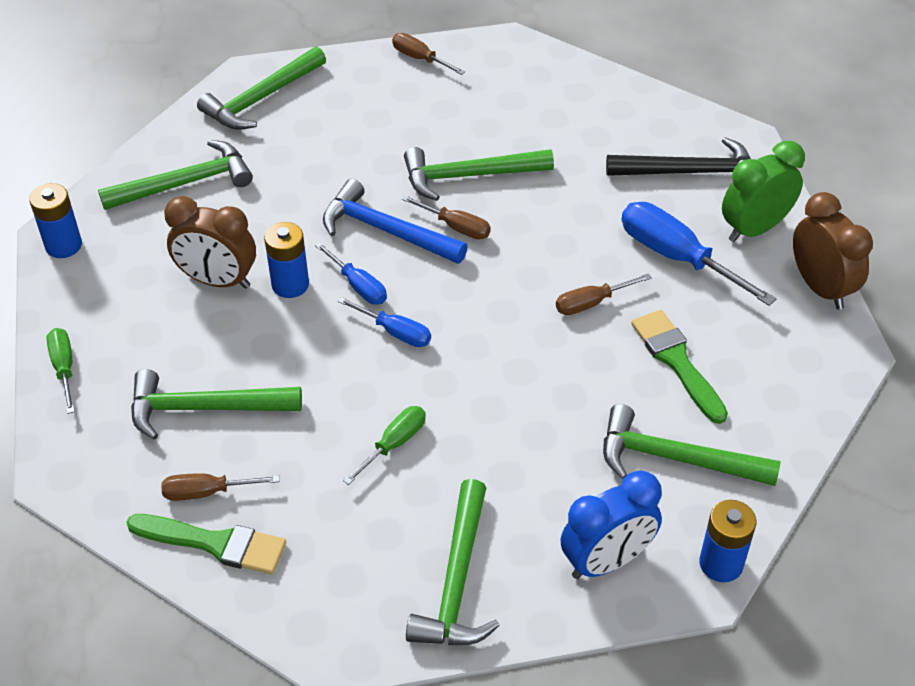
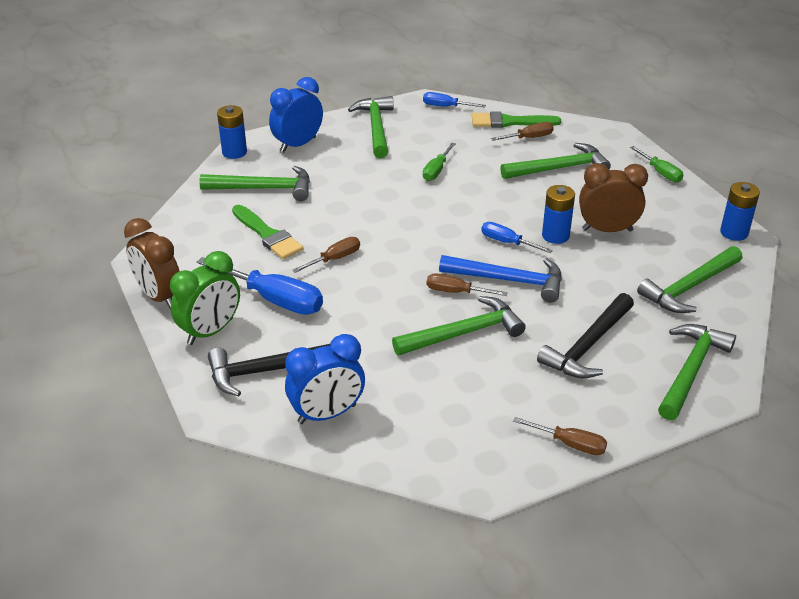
camera: 165 degrees right, 10 degrees down
blue screwdriver [338,297,431,347] -> blue screwdriver moved to [423,92,486,107]
none -> blue clock [285,334,365,424]
none -> black hammer [537,293,634,379]

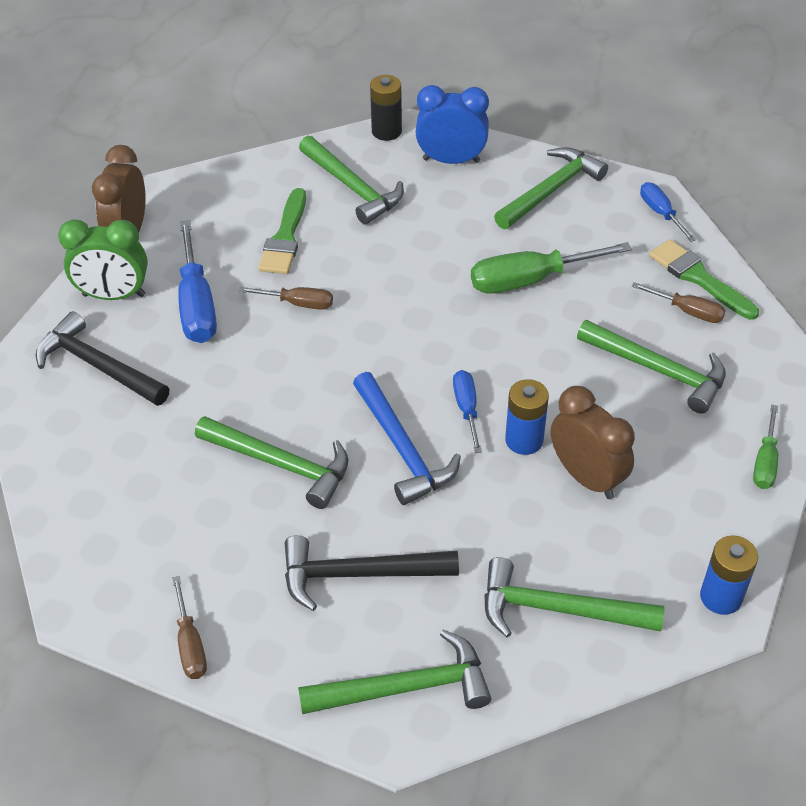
camera: 50 degrees right, 10 degrees up
blue battery [217,105,247,159] -> black battery [370,75,402,141]
blue clock [285,334,365,424] -> none
green screwdriver [423,143,456,181] -> green screwdriver [471,242,632,294], size x1.77
brown screwdriver [427,273,508,296] -> none

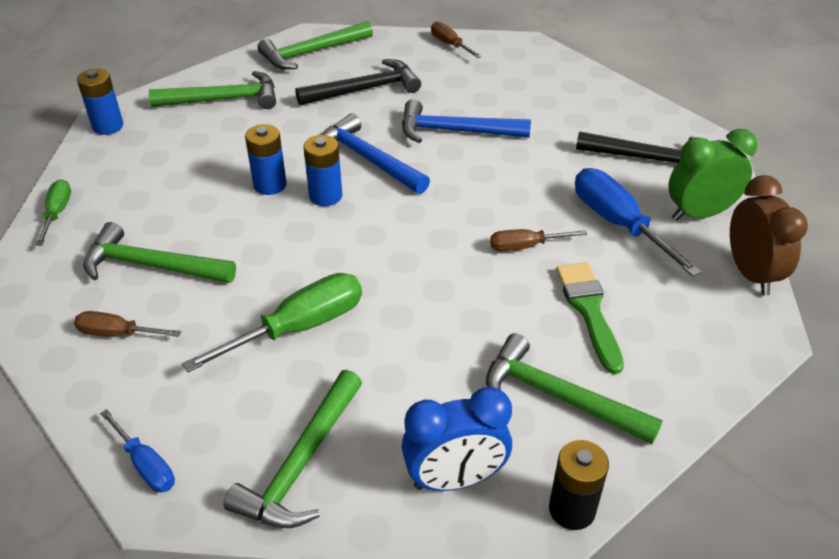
camera: 160 degrees right, 5 degrees down
green hammer [195,416,349,509] -> blue hammer [402,99,531,143]
blue screwdriver [453,370,482,453] -> blue battery [303,135,342,206]
brown clock [551,386,635,499] -> none
green brush [649,239,759,320] -> none

